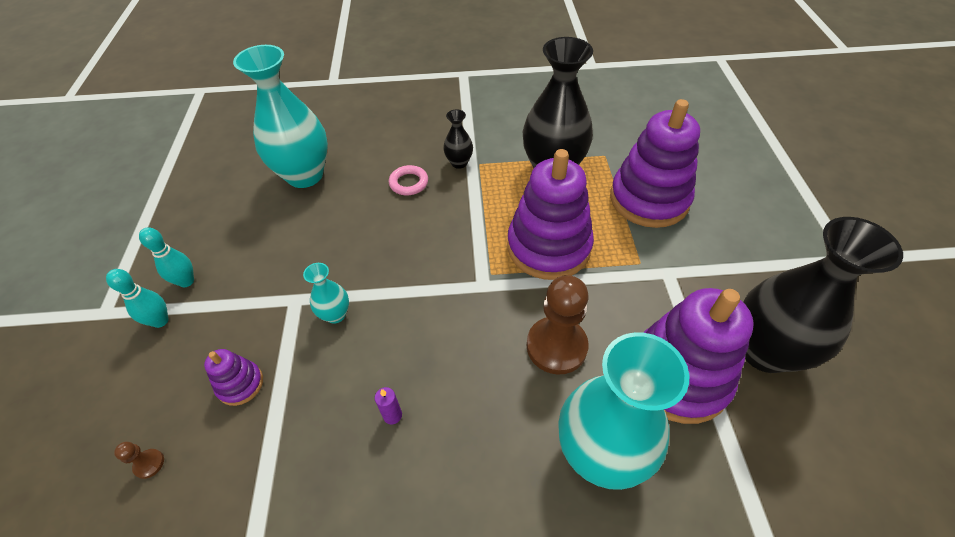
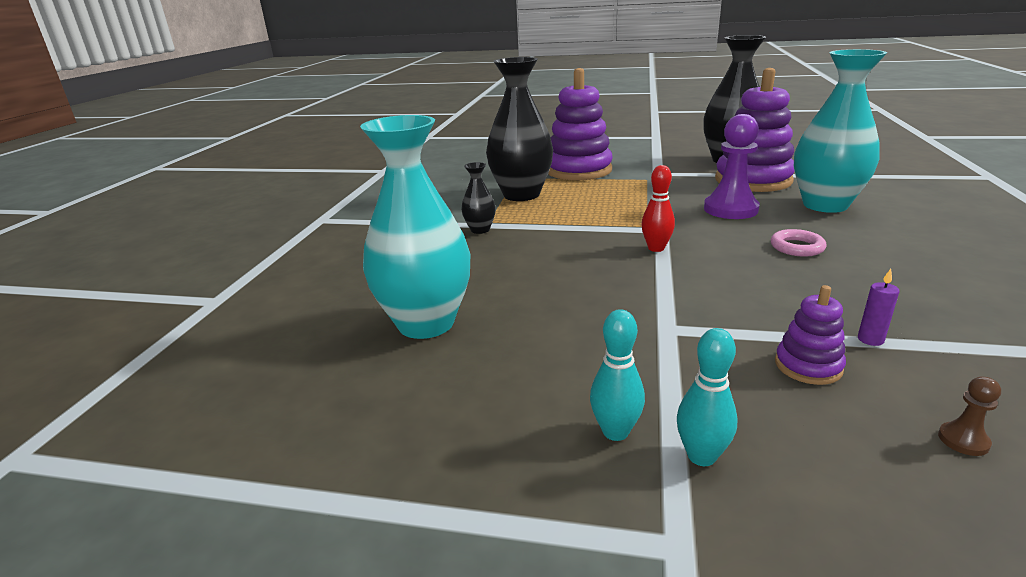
camera: 75 degrees left, 25 degrees down
turquoise vase [303,263,349,324] -> none
purple candle [375,387,402,424] -> purple candle moved to [858,269,899,346]
pink ring [389,165,428,195] -> pink ring moved to [770,229,827,257]
purple stacking toy [507,149,594,280] -> none
brown pawn [527,275,589,375] -> purple pawn [704,114,760,219]
none -> red bowling pin [641,165,675,252]

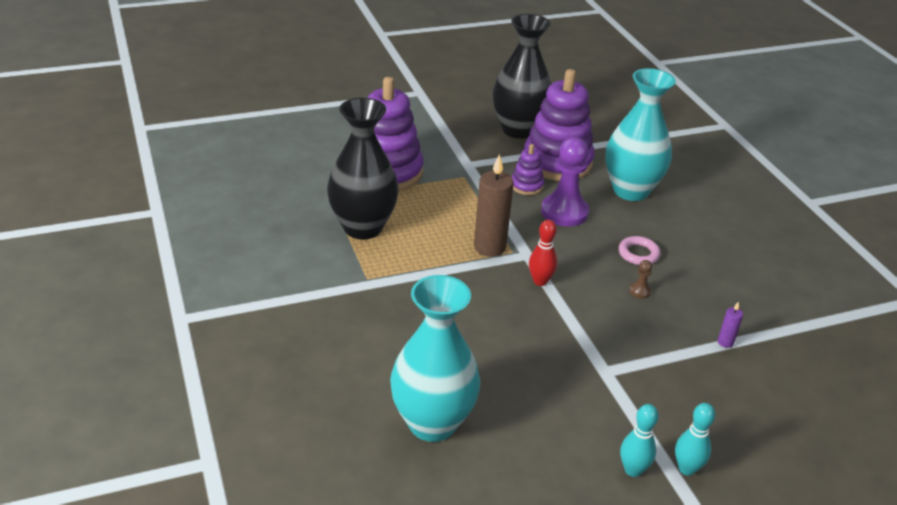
camera: 35 degrees left, 10 degrees up
black vase [461,162,496,234] -> none
purple stacking toy [775,285,846,385] -> purple stacking toy moved to [512,144,544,195]
brown pawn [938,377,1001,456] -> brown pawn moved to [629,260,652,299]
none -> brown candle [474,154,514,257]

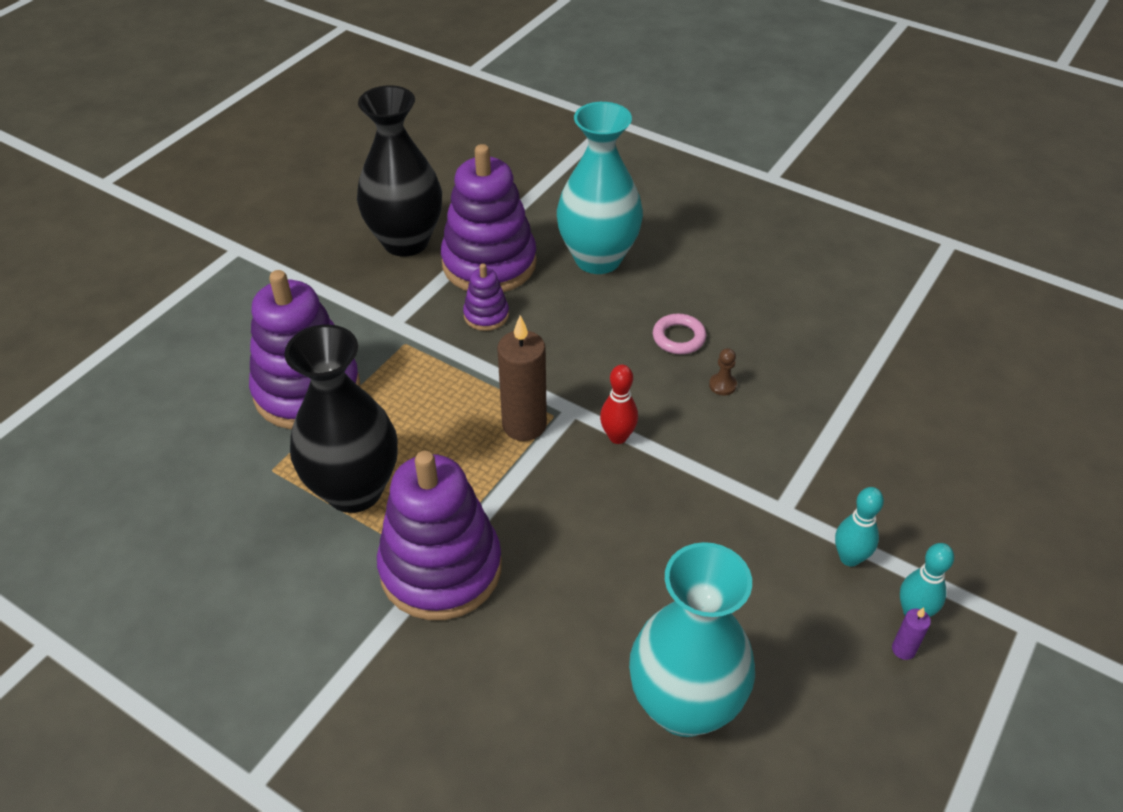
camera: 35 degrees left, 10 degrees up
purple pawn [541,137,589,227] -> none
turquoise bowling pin [675,403,715,476] -> turquoise bowling pin moved to [835,487,884,567]
purple candle [718,301,743,348] -> purple candle moved to [892,607,931,660]
none -> purple stacking toy [377,451,502,620]

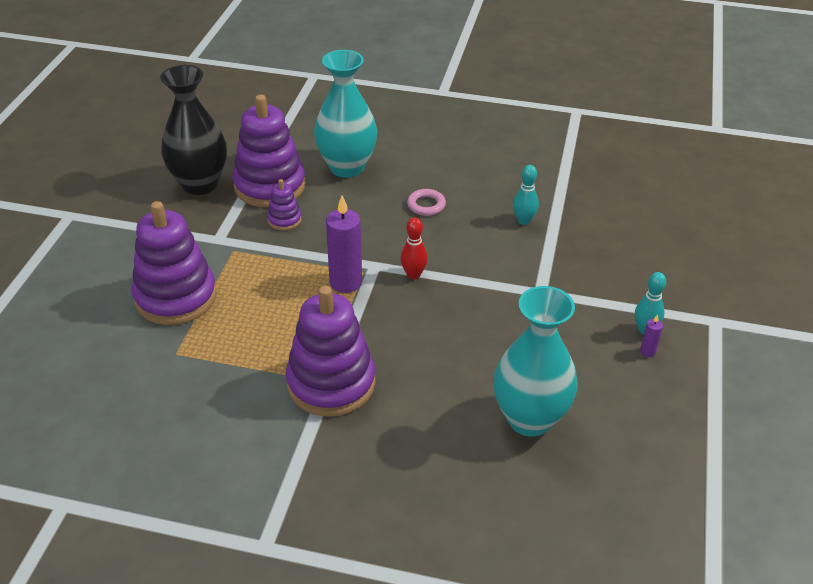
camera: 20 degrees left, 5 degrees down
black vase [284,324,398,513] -> none
brown candle [497,315,547,441] -> purple candle [326,196,362,293]
brown pawn [709,348,737,396] -> none
turquoise bowling pin [835,487,884,567] -> turquoise bowling pin moved to [513,165,539,225]

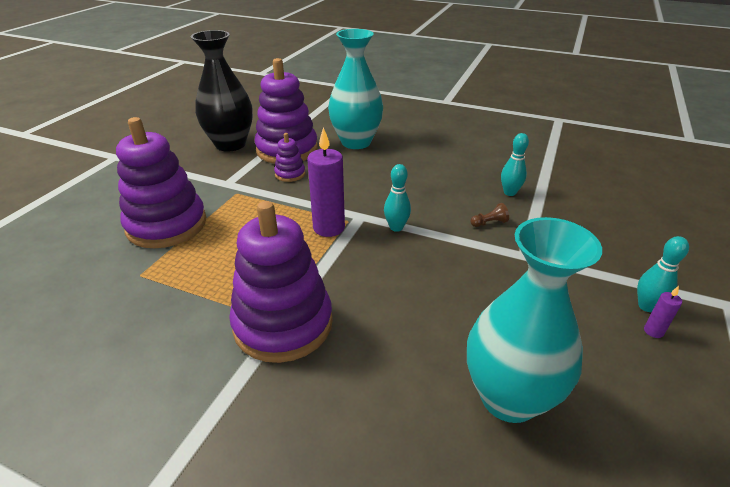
camera: 10 degrees right, 5 degrees down
red bowling pin [400,217,428,279] -> turquoise bowling pin [384,164,411,232]
pink ring [407,189,446,216] -> none
none -> brown pawn [470,203,509,227]

